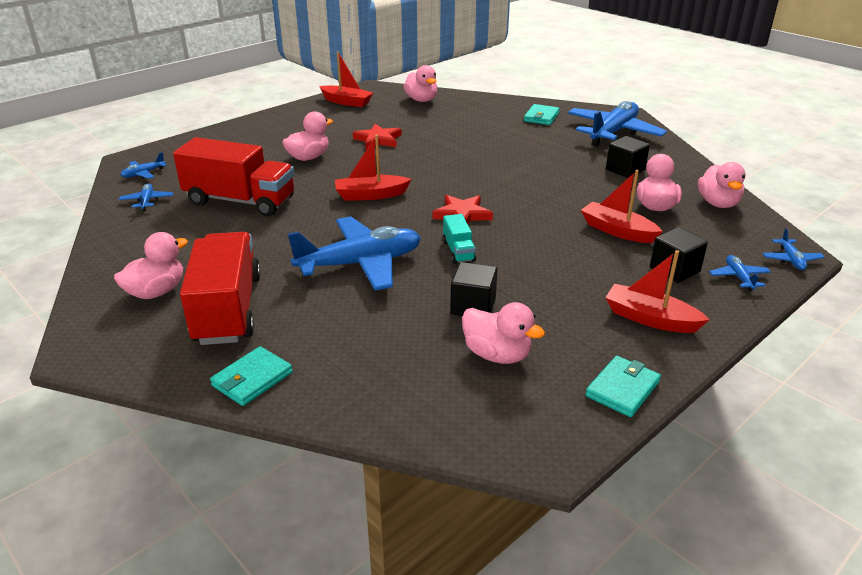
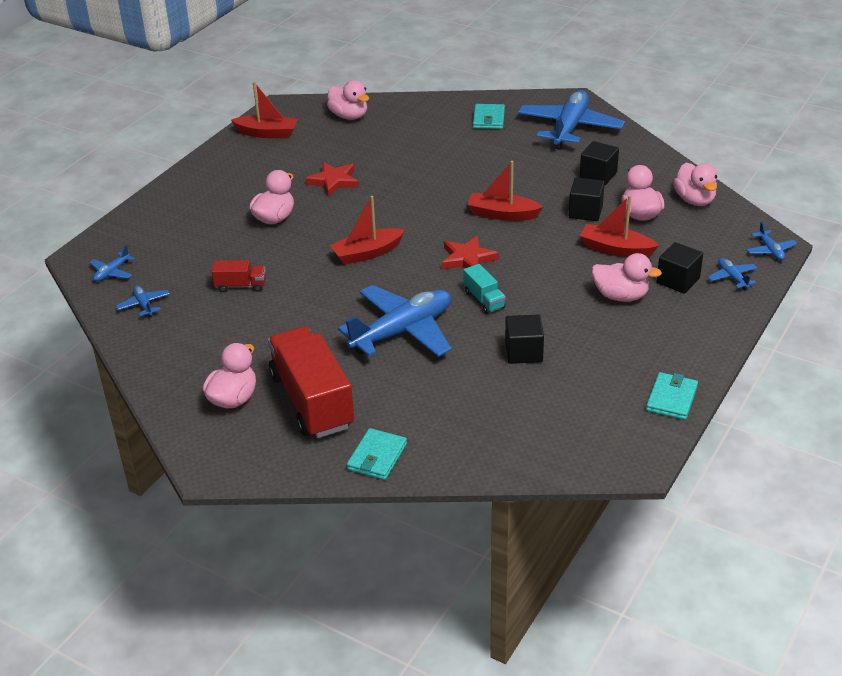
camera: 15 degrees left, 5 degrees up
red truck [173,137,295,216] -> red truck [211,260,266,292], size x0.45
pink duck [462,302,545,364] -> pink duck moved to [592,253,662,302]
red boat [605,250,710,333] -> red boat moved to [468,161,543,221]
none -> black cube [569,177,605,221]

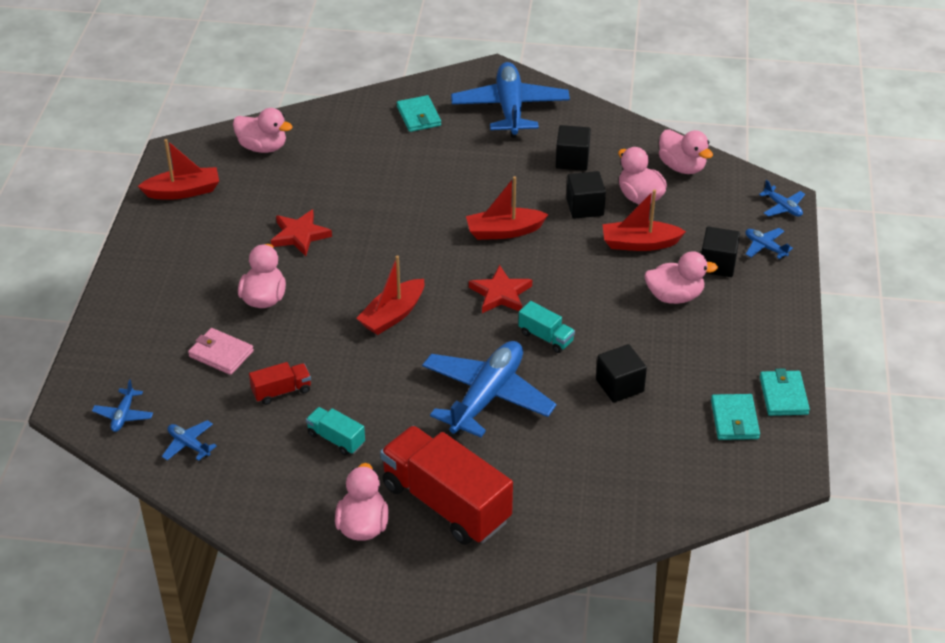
camera: 25 degrees left, 5 degrees up
turquoise wallet [347,428,407,480] -> turquoise wallet moved to [711,394,760,440]
none -> pink wallet [188,328,254,375]
none -> turquoise truck [306,407,365,455]

